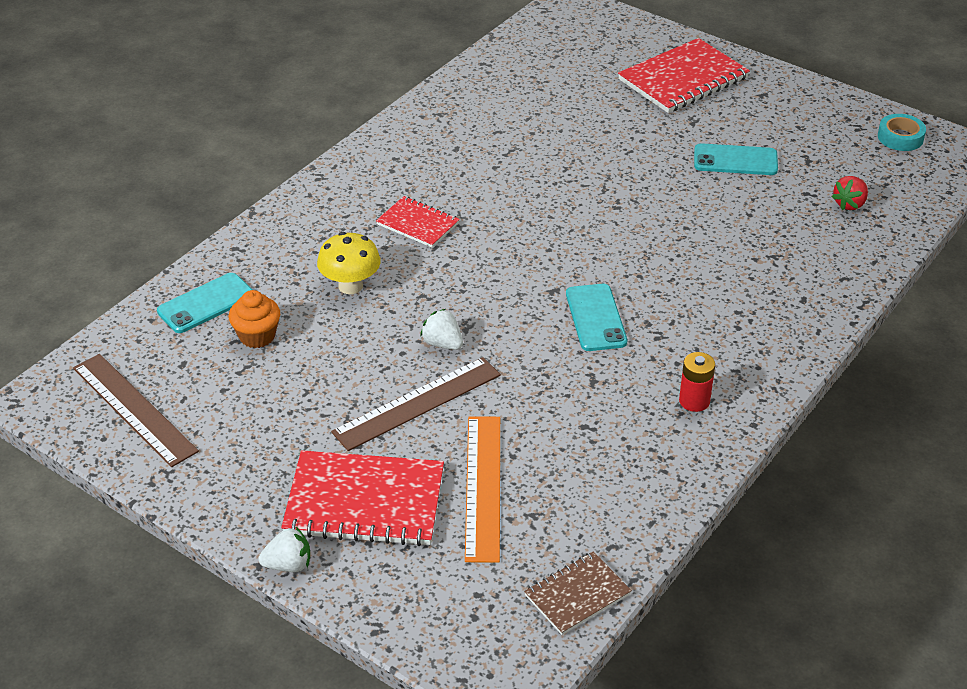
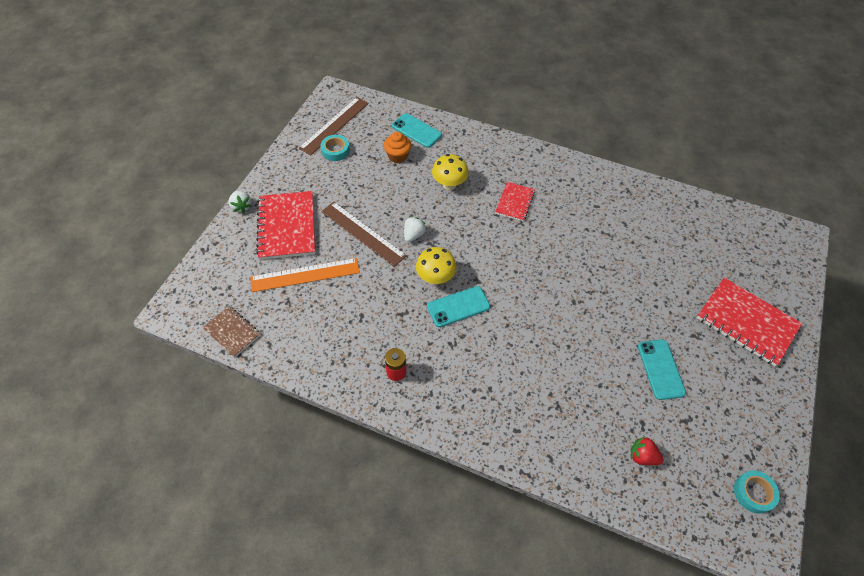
camera: 75 degrees right, 15 degrees up
none -> turquoise tape [321,135,350,161]
none -> yellow mushroom [416,247,457,285]

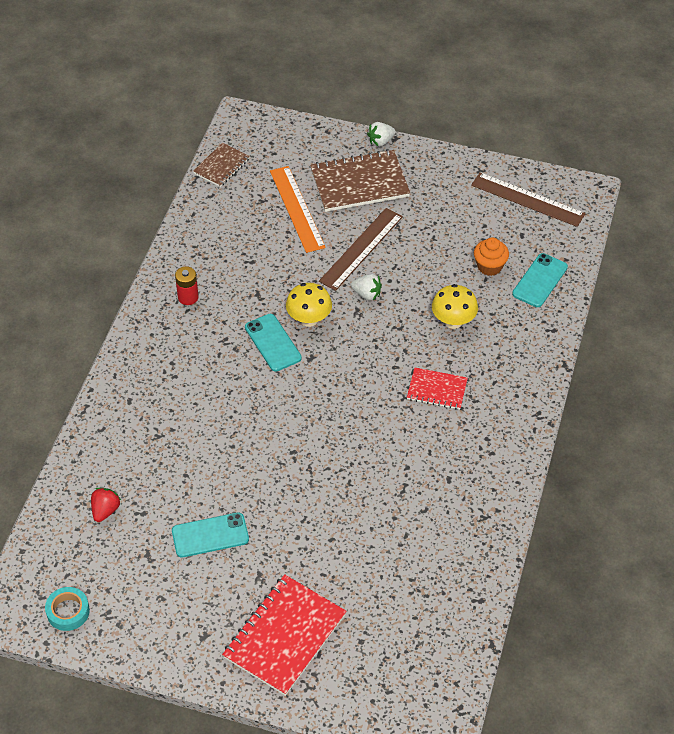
camera: 85 degrees right, 5 degrees down
red notebook [256,191,315,260] -> brown notebook [310,149,410,212]
turquoise tape [321,135,350,161] -> none

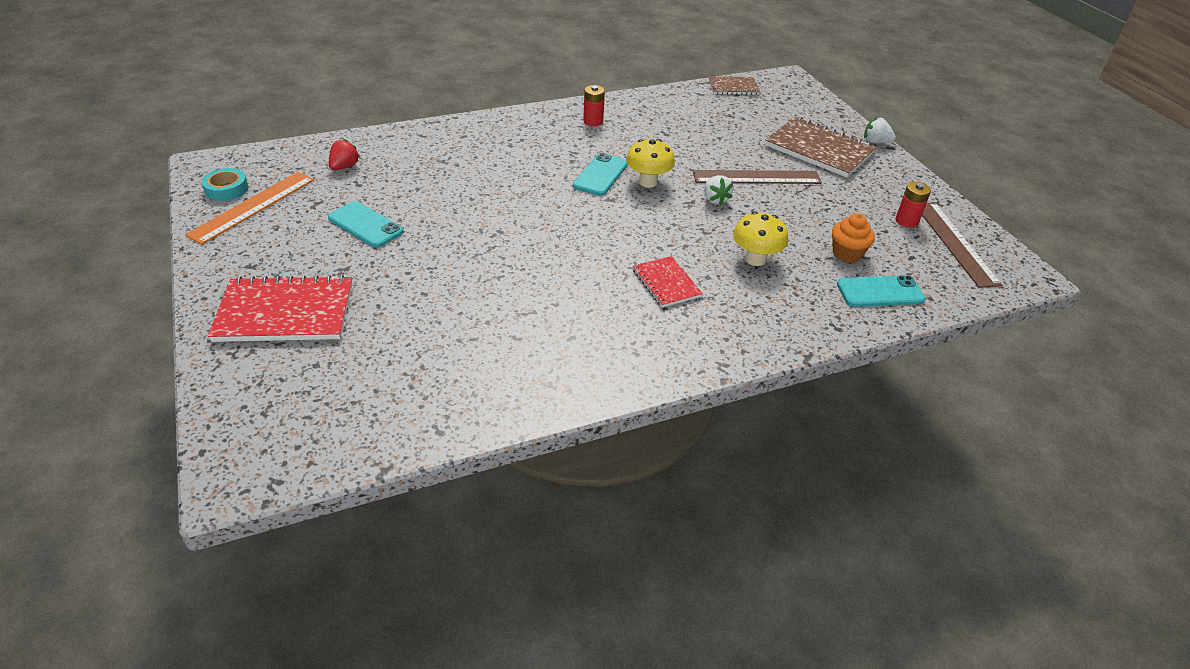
camera: 50 degrees right, 10 degrees down
red strawberry [91,488,121,522] -> red strawberry turned 45 degrees counterclockwise [329,139,360,170]
orange ruler [270,166,326,253] -> orange ruler moved to [185,172,314,245]
none -> red battery [895,182,931,228]

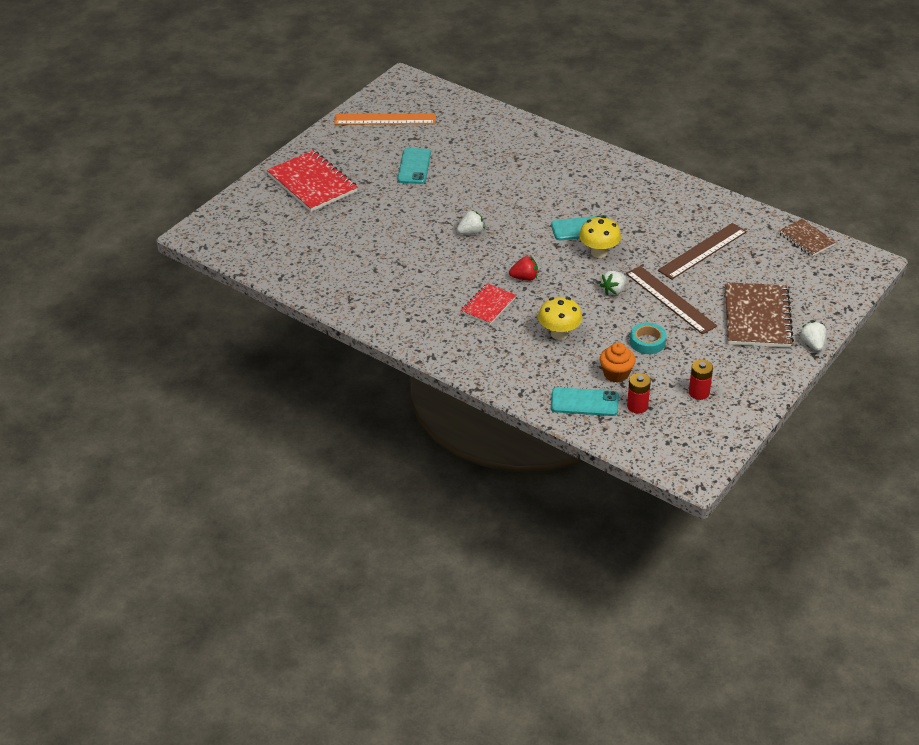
camera: 60 degrees right, 0 degrees up
turquoise tape [202,168,249,201] -> turquoise tape moved to [630,322,666,354]
red strawberry [329,139,360,170] -> red strawberry moved to [509,256,538,281]
red battery [583,85,605,126] -> red battery moved to [627,373,651,414]
turquoise phone [837,275,926,307] -> turquoise phone turned 45 degrees counterclockwise [551,387,619,416]
brown ruler [922,202,1002,288] -> brown ruler moved to [658,223,747,280]
none -> white strawberry [457,210,485,234]

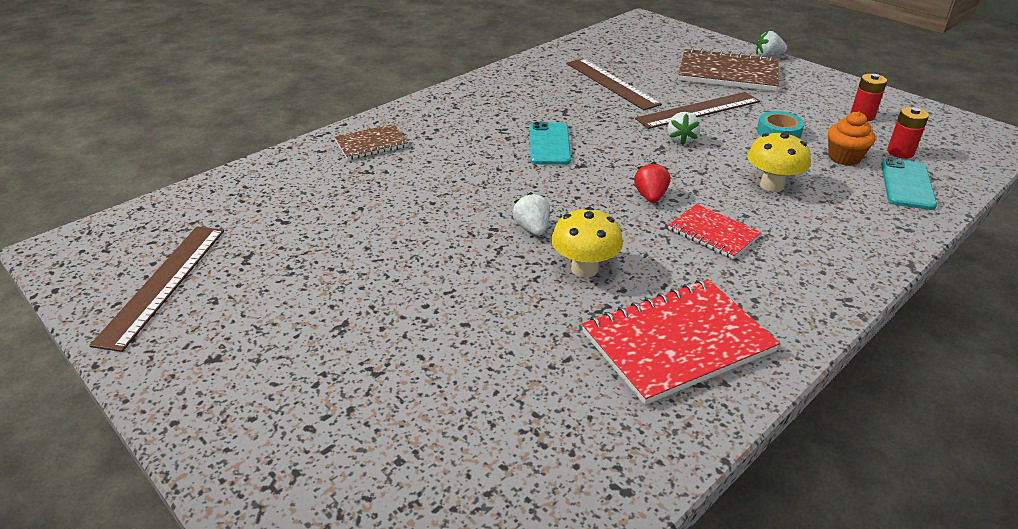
camera: 80 degrees left, 5 degrees down
red notebook [267,150,358,212] -> red notebook moved to [582,279,780,405]
orange ruler [334,113,436,125] -> brown ruler [89,226,224,352]
turquoise phone [397,148,431,184] -> none
yellow mushroom [579,216,621,258] -> yellow mushroom moved to [551,207,623,278]
white strawberry [600,271,626,295] -> white strawberry turned 45 degrees clockwise [667,112,700,145]
brown notebook [779,219,836,256] -> brown notebook moved to [335,124,408,160]

